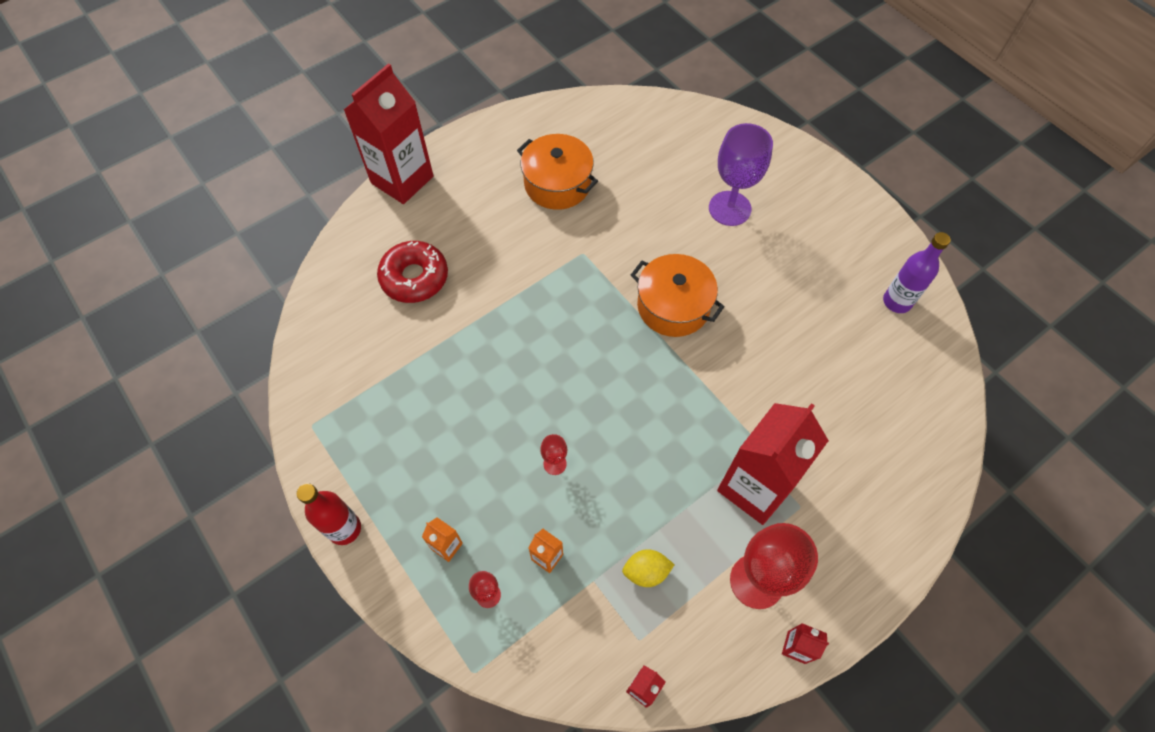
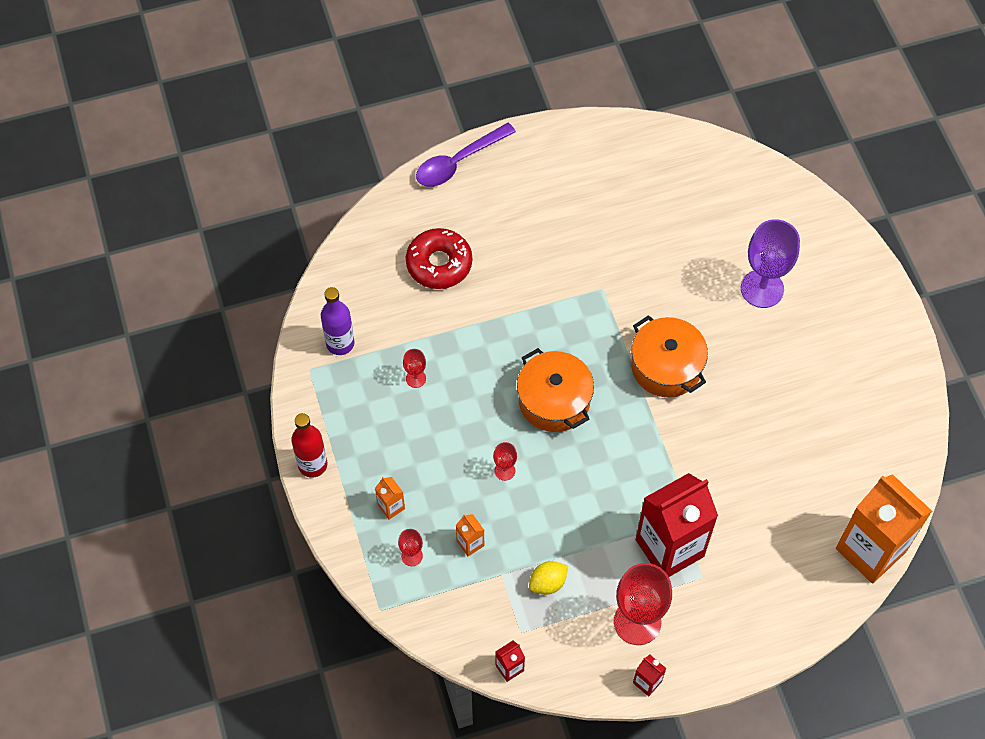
camera: 20 degrees right, 0 degrees up
red carton [344,63,434,204] -> purple spoon [416,123,516,187]
orange pot [517,134,598,210] -> orange pot moved to [517,348,594,432]
yellow lemon [622,549,675,587] -> yellow lemon turned 45 degrees counterclockwise [529,561,568,595]
purple bottle [883,232,951,313] -> purple bottle moved to [321,287,355,355]
none -> red goblet [403,349,426,388]
none -> orange carton [836,474,932,584]

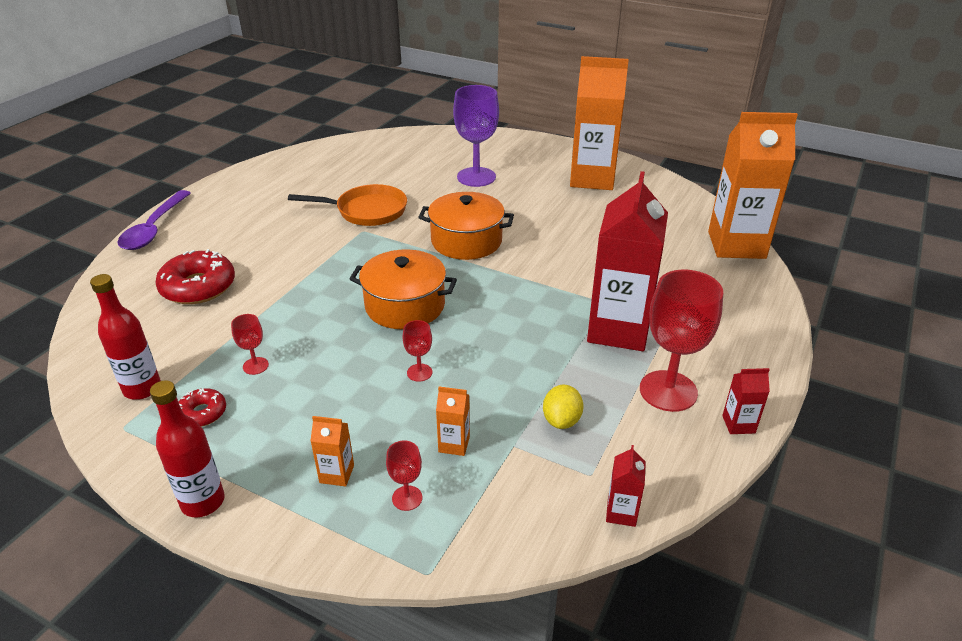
camera: 45 degrees left, 25 degrees down
purple bottle [321,287,355,355] -> red bottle [90,274,161,400]
none -> red donut [179,388,226,427]
none -> orange pan [288,184,407,226]
none -> orange carton [570,56,629,190]

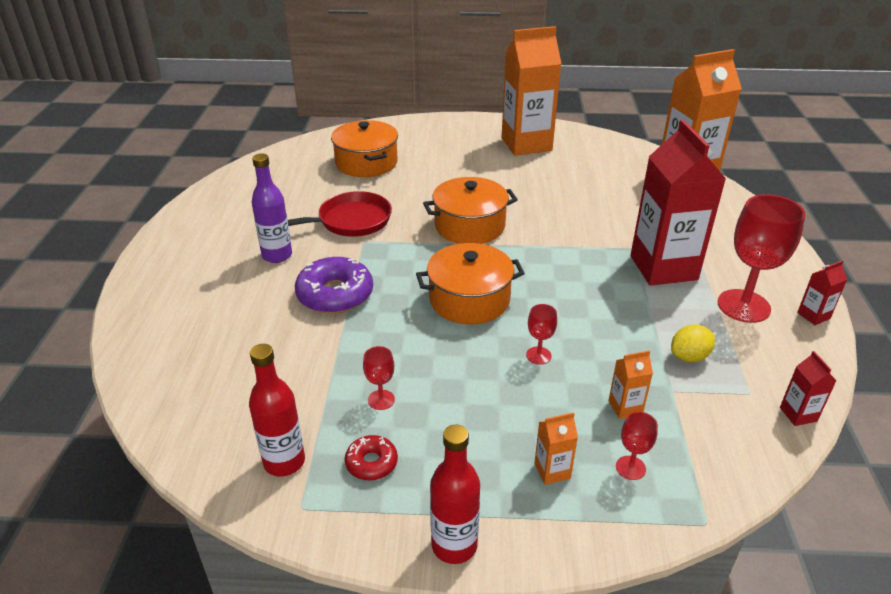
camera: 25 degrees left, 0 degrees up
purple spoon [118,190,191,250] -> none
red donut [155,249,235,304] -> none
orange pan [288,184,407,226] -> red pan [288,191,392,237]
purple goblet [453,85,499,187] -> none
yellow lemon [543,385,584,429] -> yellow lemon turned 75 degrees clockwise [671,325,715,362]
none -> purple bottle [252,153,292,263]
none -> purple donut [295,257,373,314]
none -> orange pot [331,120,398,177]

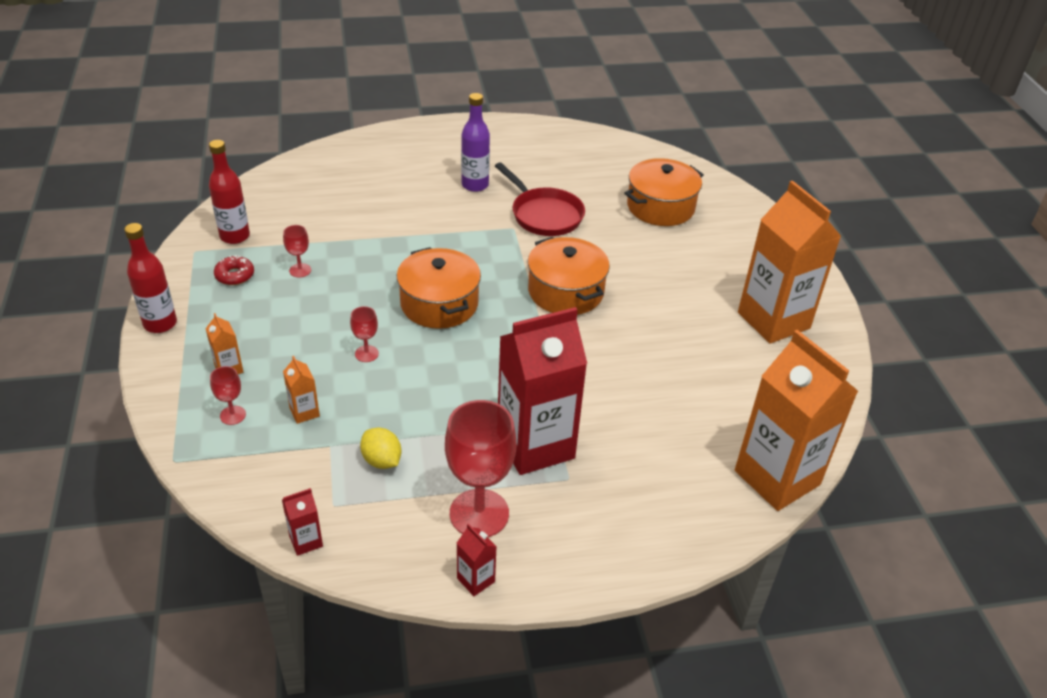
camera: 75 degrees right, 5 degrees up
purple donut [295,257,373,314] -> none

